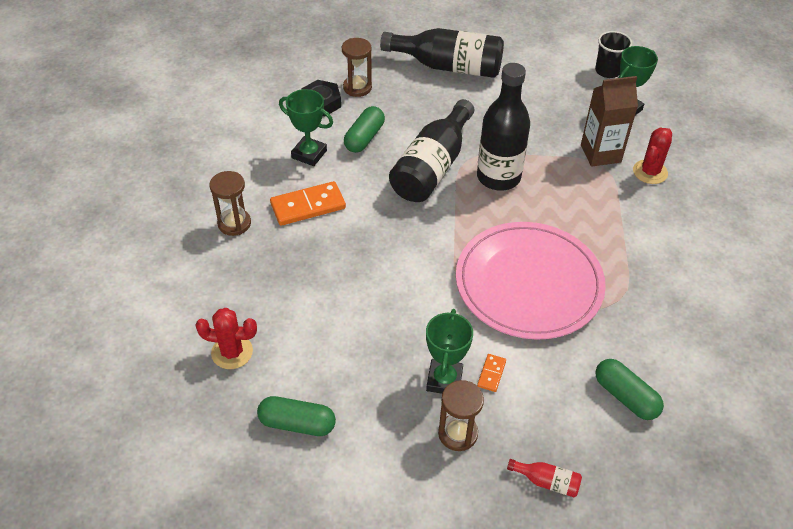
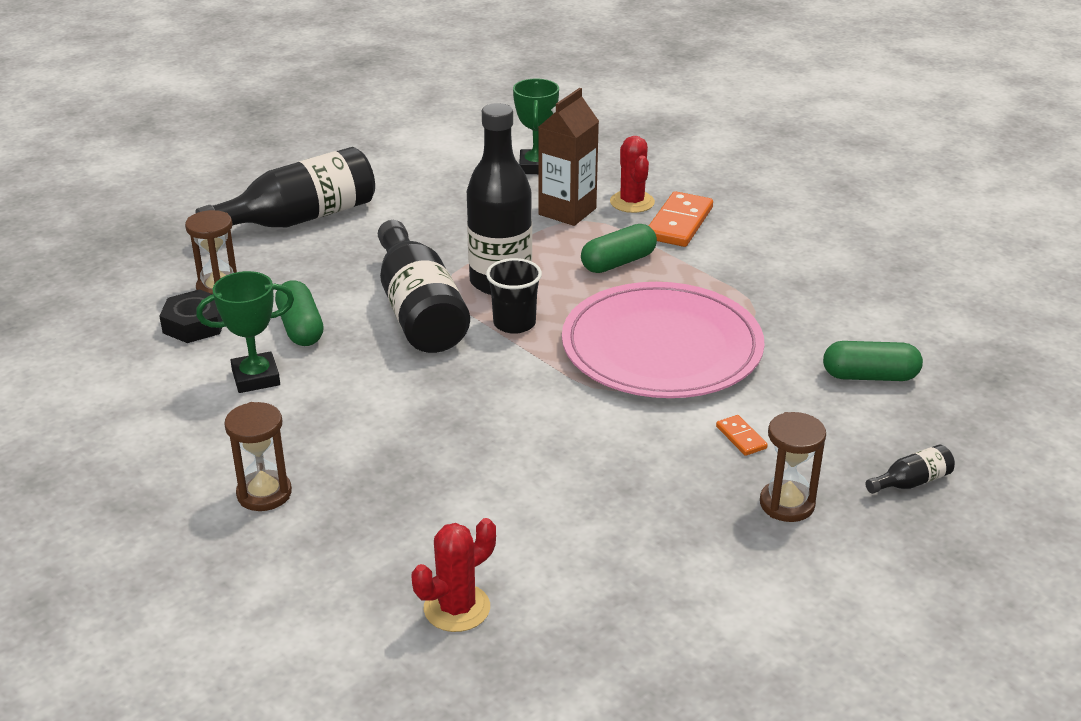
camera: 45 degrees left, 15 degrees down
green capsule [257,396,336,436] -> green capsule moved to [581,224,657,273]
orange domino [270,181,346,226] -> orange domino moved to [649,191,713,247]
green trophy [426,309,473,394] -> none
red bottle [507,459,582,497] -> black bottle [865,444,955,494]
black cup [595,31,632,78] -> black cup moved to [486,258,542,334]

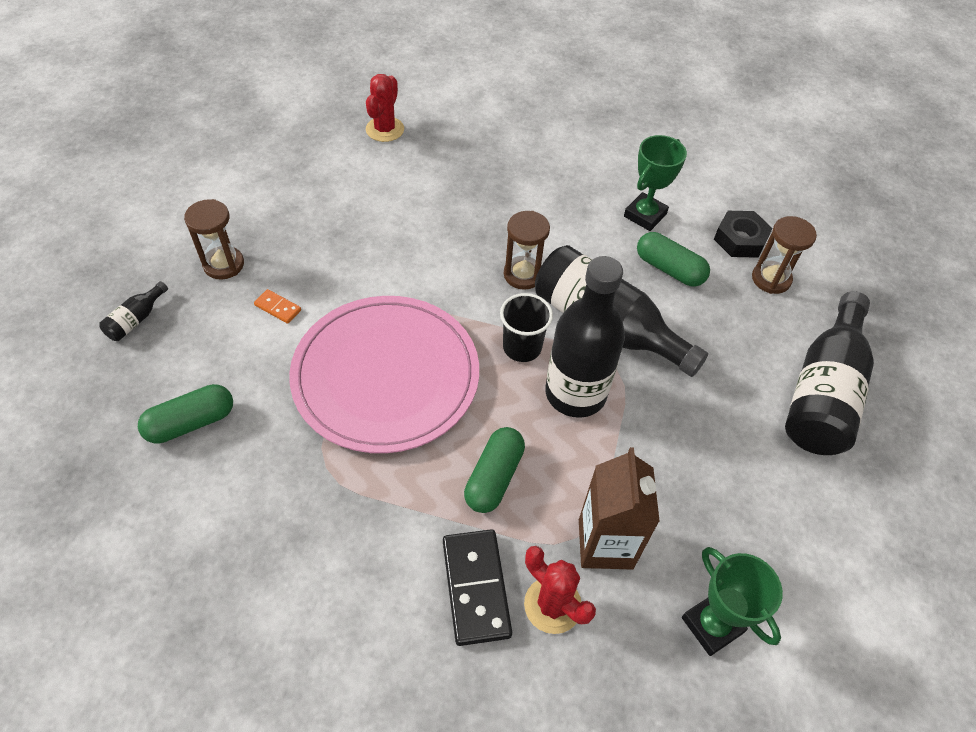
camera: 145 degrees right, 20 degrees up
brown hourglass [224,402,292,511] -> brown hourglass moved to [504,211,550,290]
orange domino [649,191,713,247] -> black domino [443,529,512,646]

